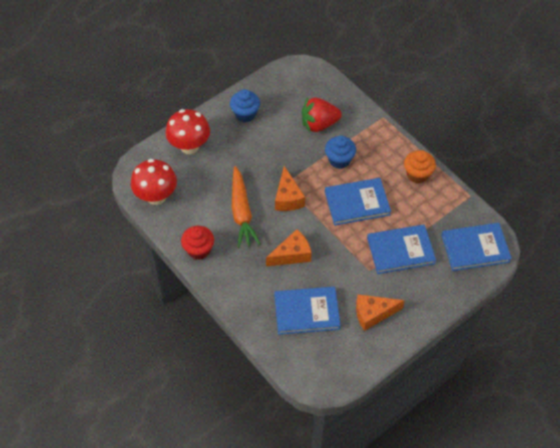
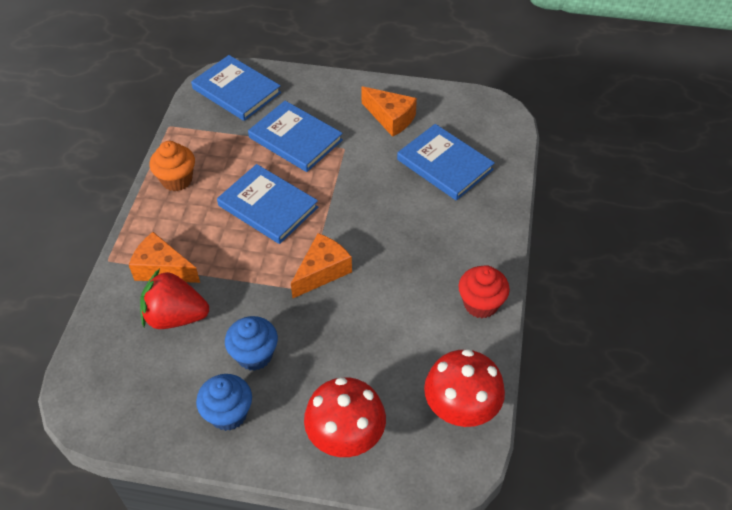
camera: 130 degrees left, 5 degrees down
orange carrot [232,166,260,248] -> none
orange cheese [266,229,312,266] -> orange cheese moved to [129,232,200,283]
red strawberry [302,97,342,132] -> red strawberry turned 150 degrees clockwise [140,269,209,329]
blue cupcake [325,136,356,169] -> blue cupcake moved to [225,316,278,371]

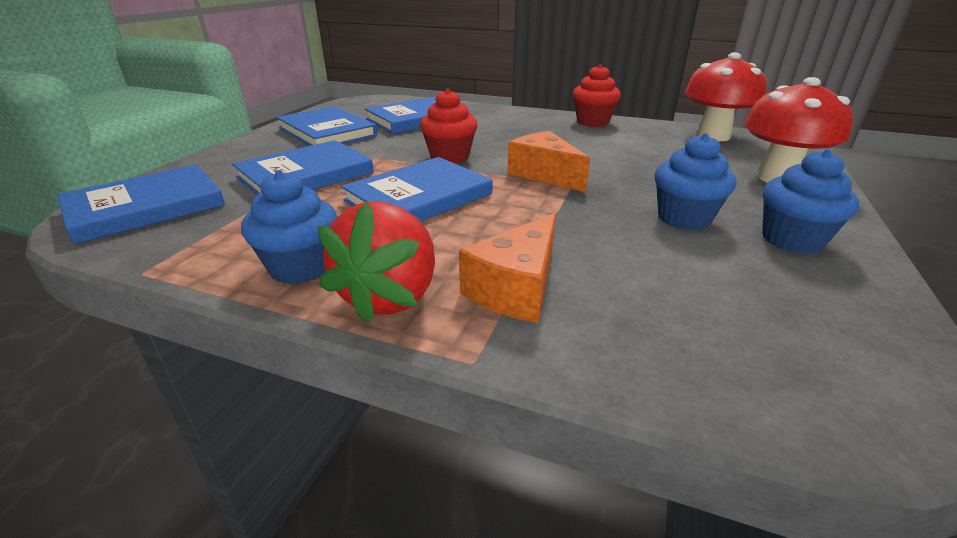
camera: 80 degrees left, 20 degrees down
red strawberry [140,269,209,329] -> red strawberry moved to [317,201,435,324]
orange cupcake [150,141,195,191] -> blue cupcake [241,170,337,284]
orange cheese [361,86,417,137] -> blue book [276,106,377,146]
none -> red cupcake [420,89,478,163]

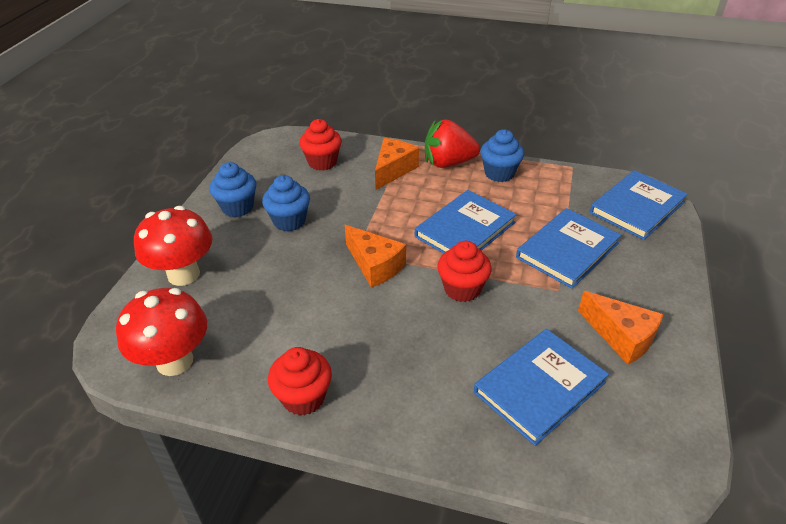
camera: 175 degrees right, 10 degrees up
blue book [276,106,377,146] -> orange cheese [578,291,663,364]
red strawberry [317,201,435,324] -> red strawberry turned 105 degrees counterclockwise [425,119,480,168]
none -> red cupcake [299,119,342,171]

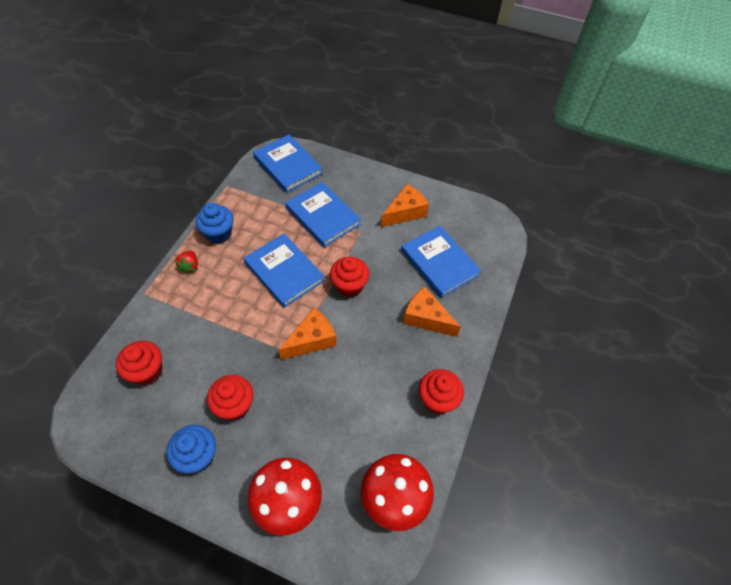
camera: 85 degrees left, 15 degrees up
blue cupcake [262,175,310,232] -> red cupcake [207,375,253,420]
orange cheese [375,138,419,190] -> orange cheese moved to [403,287,461,337]
red strawberry [425,119,480,168] -> red strawberry [174,250,198,274], size x0.50

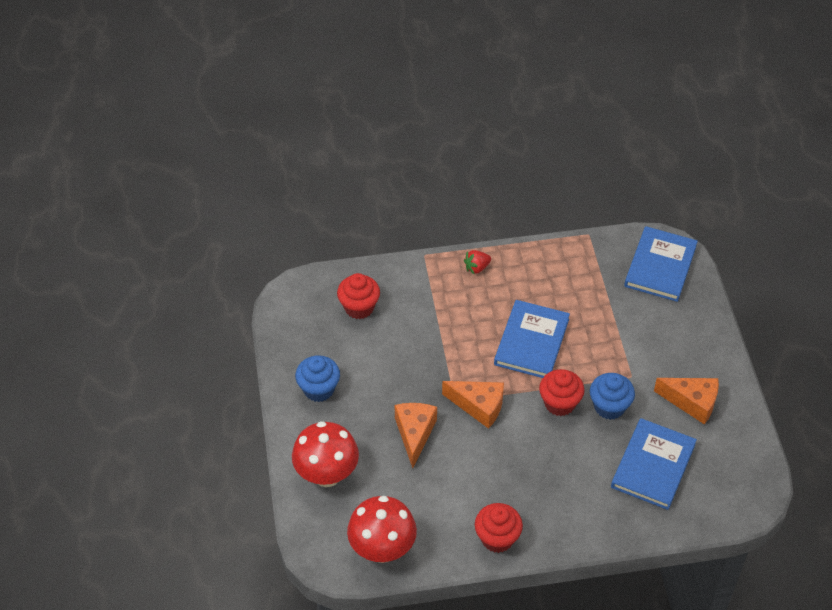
camera: 60 degrees right, 5 degrees down
blue cupcake [196,203,233,244] -> blue cupcake moved to [590,373,635,420]
red cupcake [207,375,253,420] -> none
blue book [286,182,361,247] -> none
orange cheese [403,287,461,337] -> orange cheese moved to [395,403,437,468]

